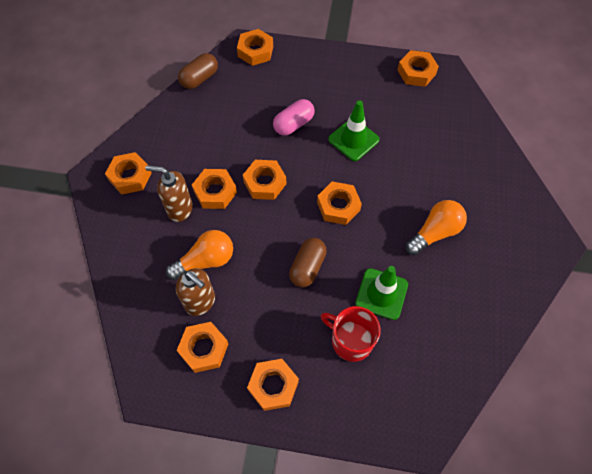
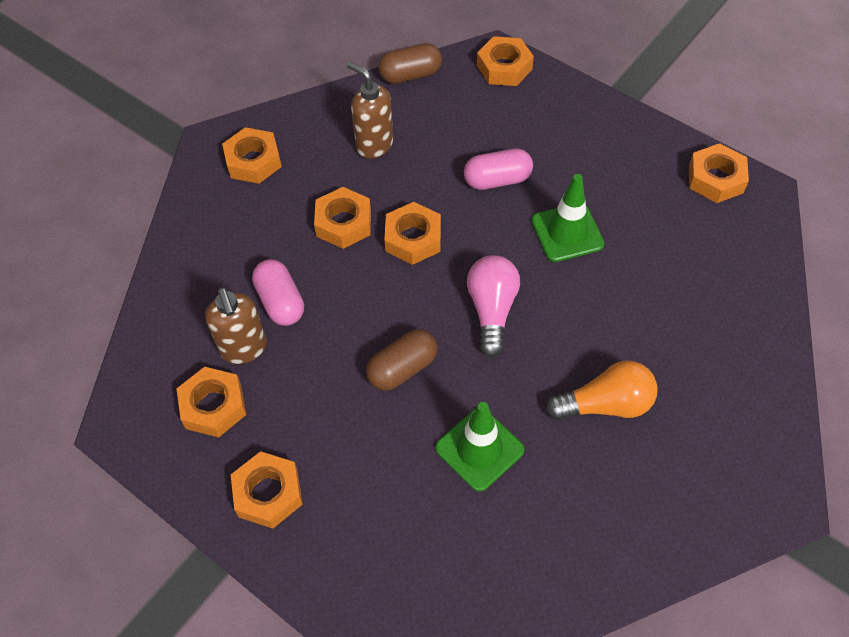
camera: 30 degrees right, 5 degrees down
brown soap dispenser [145,165,193,222] -> brown soap dispenser moved to [347,62,393,159]
orange light bulb [166,230,233,280] -> pink capsule [252,259,304,326]
orange nut [317,181,362,225] -> pink light bulb [467,255,520,357]
red mug [321,306,381,362] -> none

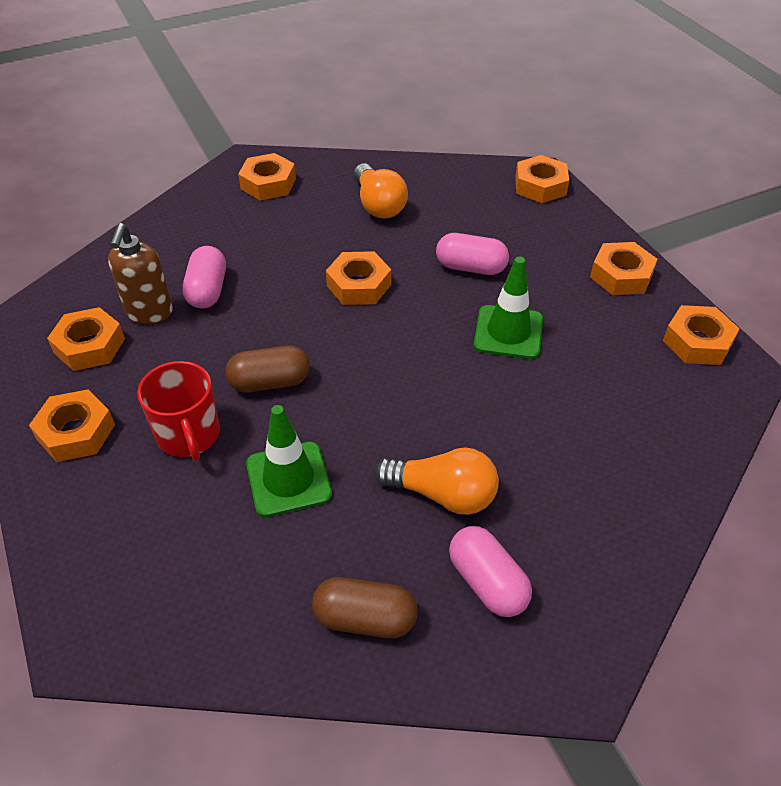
camera: 25 degrees right, 10 degrees down
orange nut [314,187,371,249] -> orange nut moved to [590,242,657,295]
brown soap dispenser [347,62,393,159] -> orange light bulb [354,163,408,218]
brown capsule [378,43,442,84] -> brown capsule moved to [312,577,417,638]
pink light bulb [467,255,520,357] -> none
none -> red mug [137,361,220,461]
none -> pink capsule [449,526,532,617]

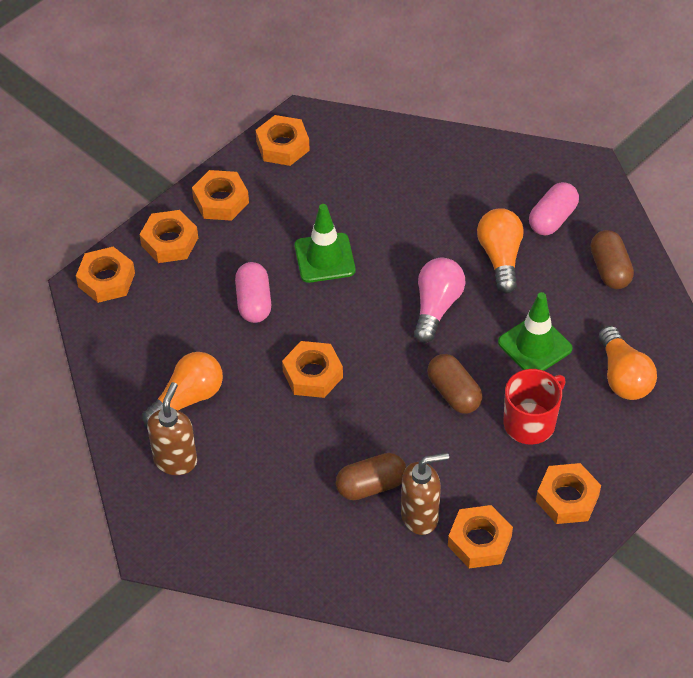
camera: 110 degrees left, 5 degrees up
pink capsule [182,246,226,309] -> brown capsule [336,453,406,500]
orange nut [238,153,296,201] -> orange nut moved to [139,210,198,263]
none -> brown soap dispenser [147,382,197,475]
none -> pink light bulb [414,258,465,343]
none -> orange light bulb [599,326,657,400]

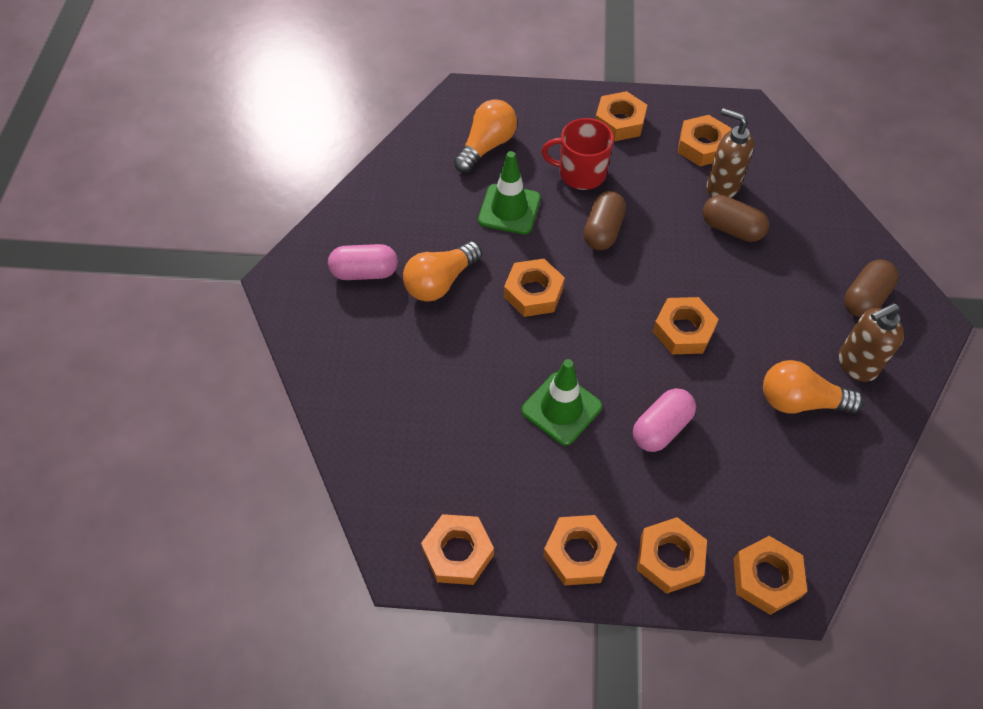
camera: 130 degrees left, 5 degrees up
pink light bulb [414,258,465,343] -> orange nut [504,259,565,317]
brown capsule [590,230,634,289] -> brown capsule moved to [844,259,899,317]

